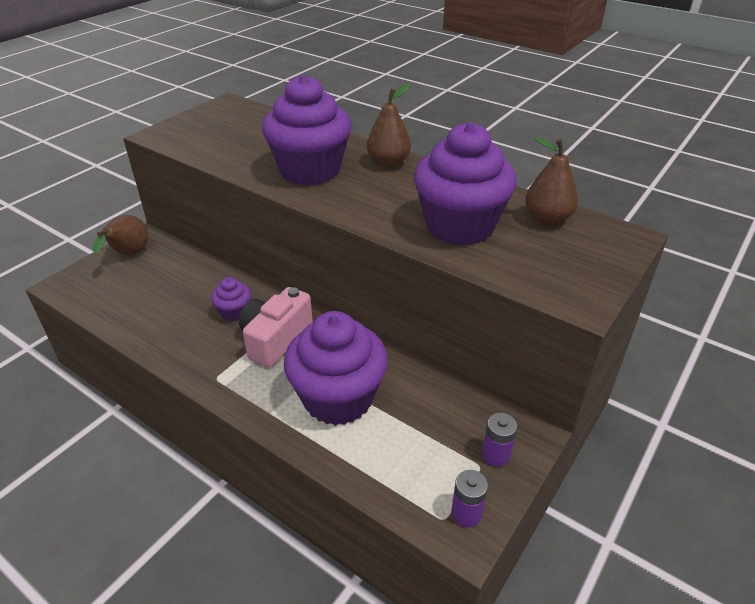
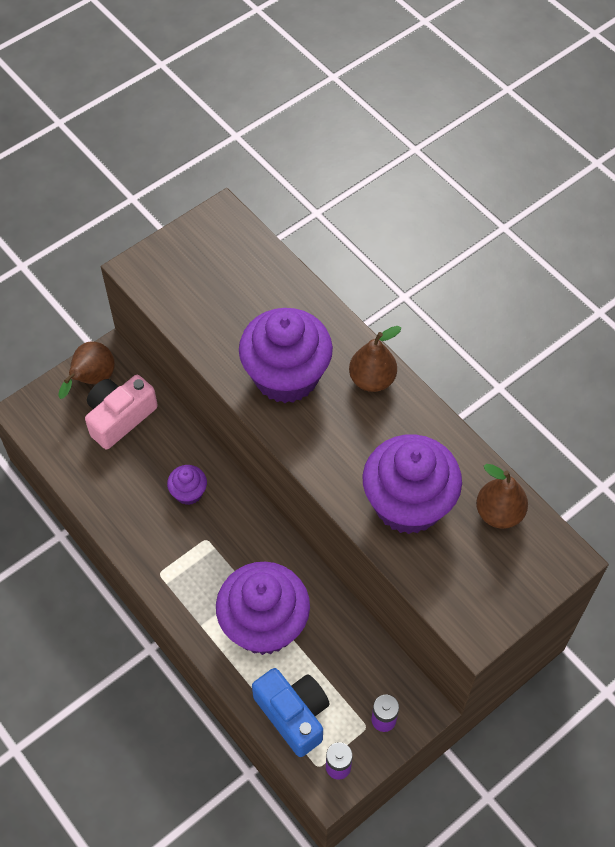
camera: 15 degrees right, 20 degrees up
pink camera [239,287,313,368] -> pink camera moved to [85,375,158,449]
none -> blue camera [252,668,330,757]

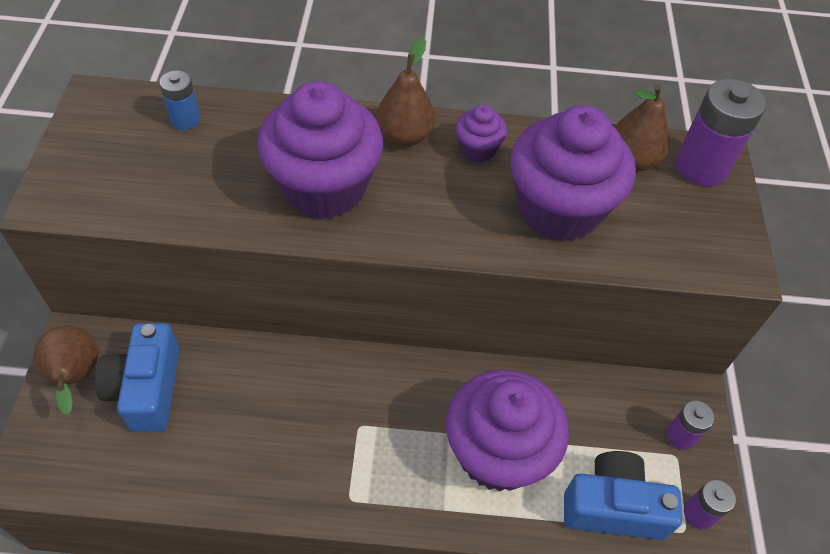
camera: 50 degrees left, 5 degrees down
pink camera [85,375,158,449] -> blue camera [95,323,179,432]
purple cupcake [167,465,207,505] -> purple cupcake moved to [455,104,507,162]
none -> blue battery [159,70,200,130]
none -> purple battery [675,79,766,187]

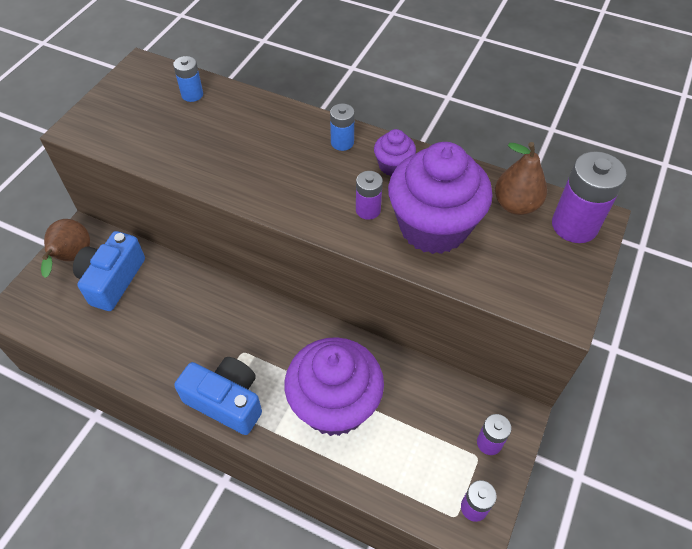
camera: 25 degrees right, 0 degrees up
purple cupcake [257,81,383,220] -> none
brown pear [376,37,435,147] -> blue battery [330,104,355,151]
blue camera [564,451,683,540] -> blue camera moved to [174,357,262,435]
none -> purple battery [356,171,383,220]

